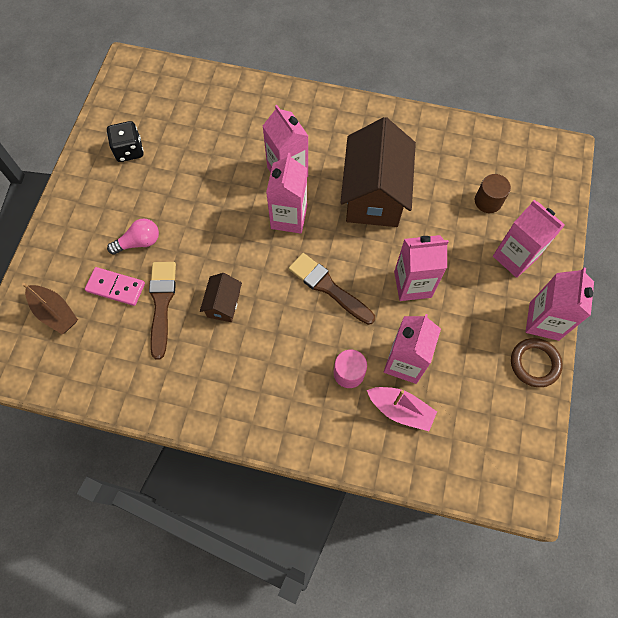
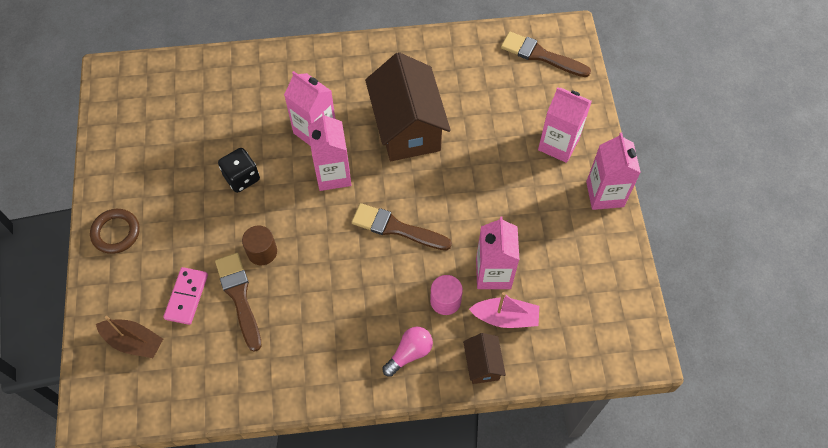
camera: 20 degrees left, 5 degrees down
pink domino [85,267,145,306] -> pink domino turned 75 degrees counterclockwise [163,267,208,325]
black dice [107,121,144,162] -> black dice moved to [218,148,260,193]
pink light bulb [107,218,159,255] -> pink light bulb moved to [383,327,433,377]
brown house [200,273,242,322] -> brown house moved to [463,333,506,384]
pink carton [394,235,449,301] -> none
brown cylinder [475,174,511,213] -> brown cylinder moved to [242,225,277,265]
brown ring [511,338,563,387] -> brown ring moved to [90,209,140,254]
none -> brown brush [501,31,591,77]

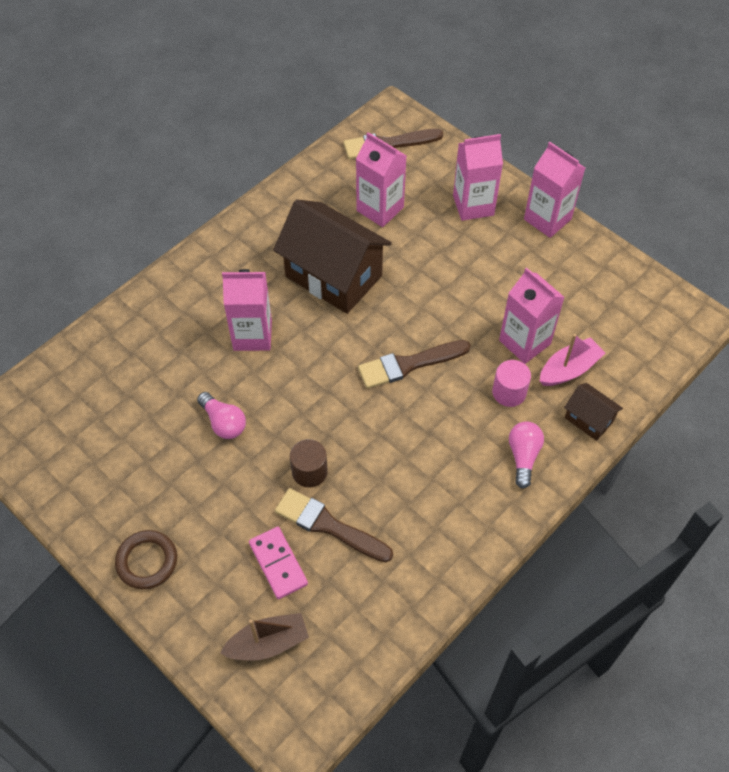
camera: 40 degrees left, 5 degrees down
black dice [218,148,260,193] -> pink light bulb [197,392,246,439]
pink carton [308,112,351,191] -> pink carton moved to [356,132,407,227]

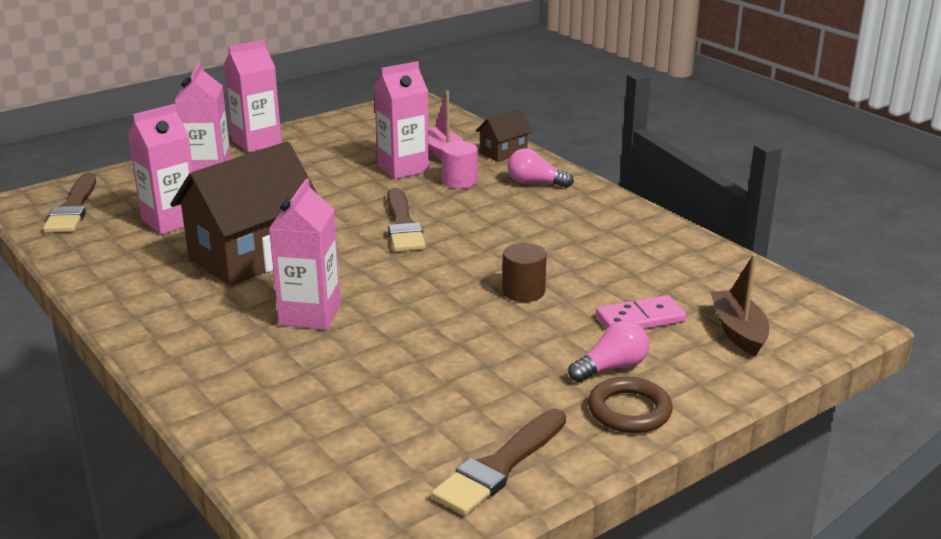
camera: 80 degrees left, 30 degrees down
pink light bulb [197,392,246,439] -> pink light bulb moved to [568,320,649,382]
brown brush [275,488,393,562] -> brown brush moved to [431,409,566,516]

